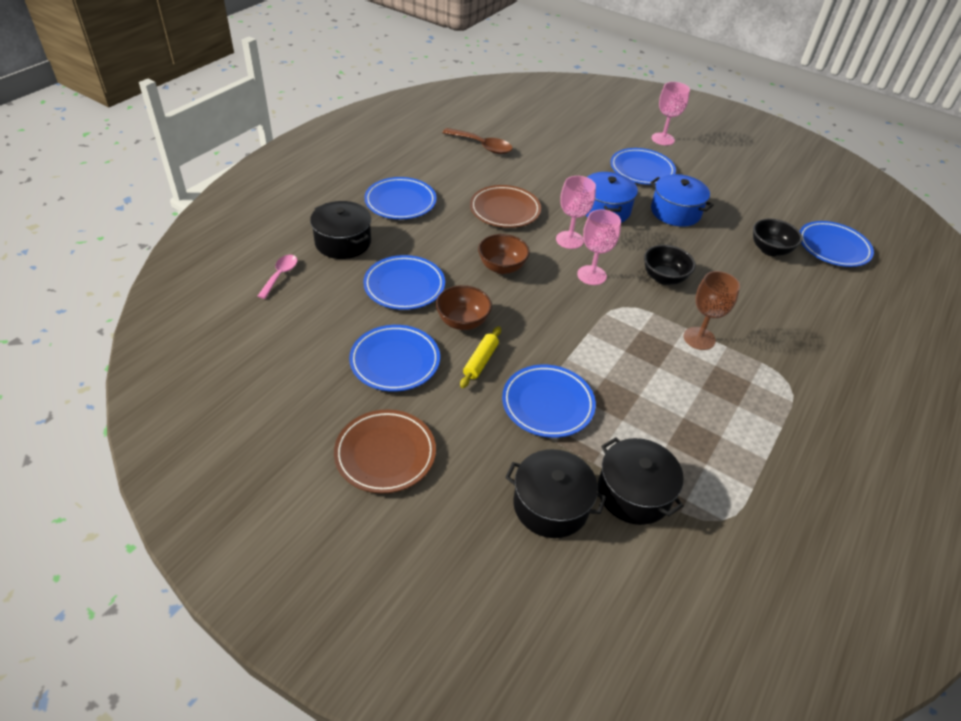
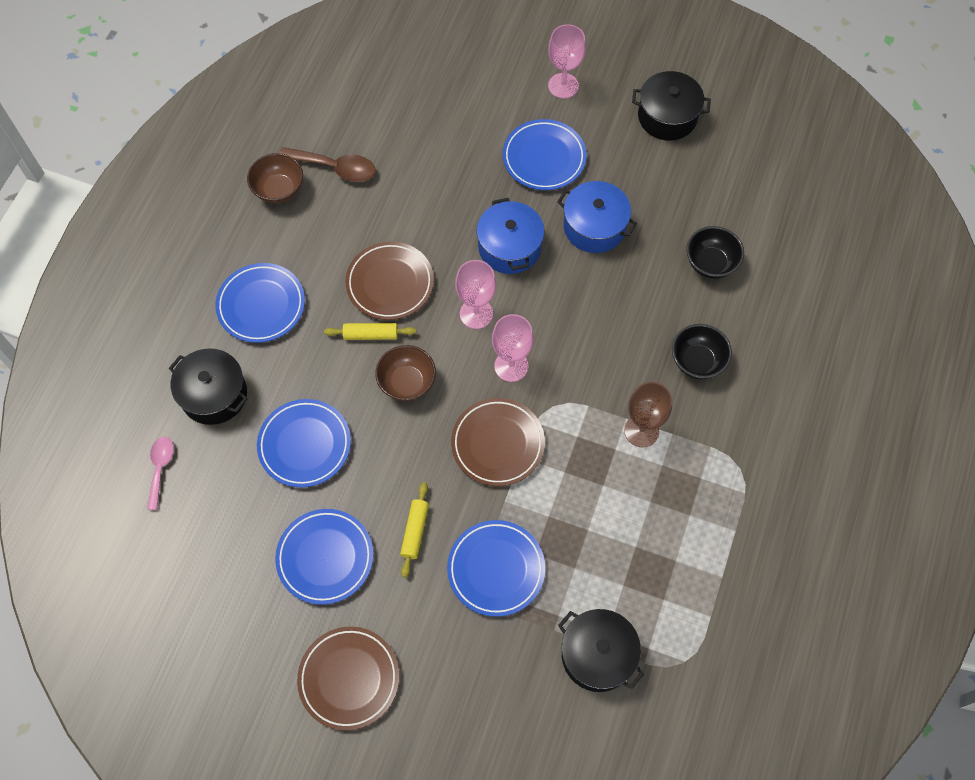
camera: 10 degrees left, 20 degrees up
brown bowl [436,285,492,330] -> brown bowl moved to [247,153,303,204]
black pot [505,449,606,538] -> black pot moved to [632,71,711,141]
black bowl [644,245,696,285] -> black bowl moved to [672,324,732,379]
blue plate [800,221,874,267] -> none
none -> yellow rolling pin [324,323,417,340]
none -> brown plate [451,398,545,486]

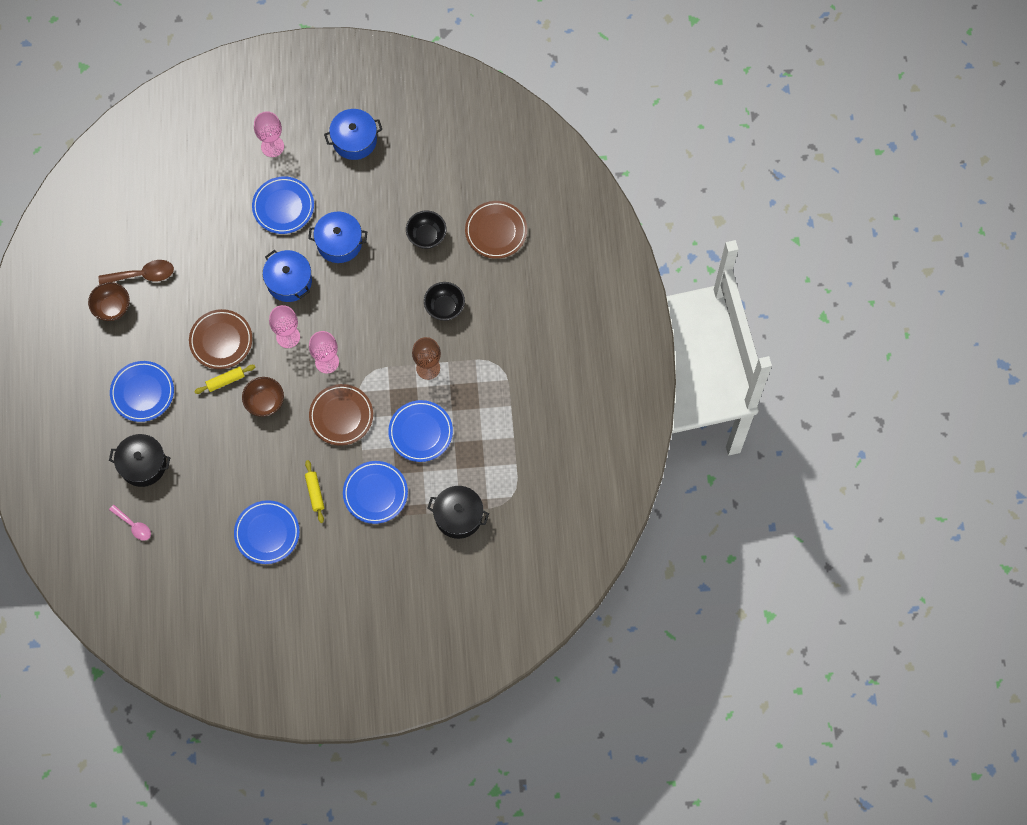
camera: 25 degrees left, 5 degrees up
pink spoon [147,437,174,510] -> pink spoon turned 150 degrees clockwise [109,505,151,541]
blue plate [257,399,351,488] -> blue plate moved to [388,400,453,462]
brown plate [297,627,399,731] -> brown plate moved to [465,201,527,259]
black pot [632,71,711,141] -> blue pot [324,109,382,160]

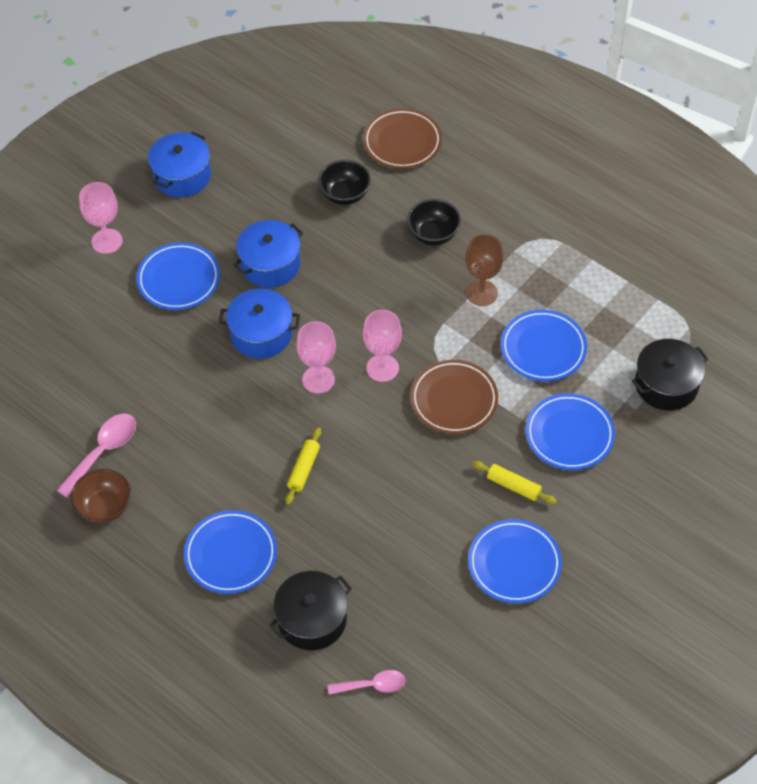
camera: 45 degrees left, 15 degrees down
brown spoon [99,260,174,285] -> pink spoon [56,414,136,498]
brown plate [189,309,252,369] -> none
brown bowl [242,377,284,417] -> none

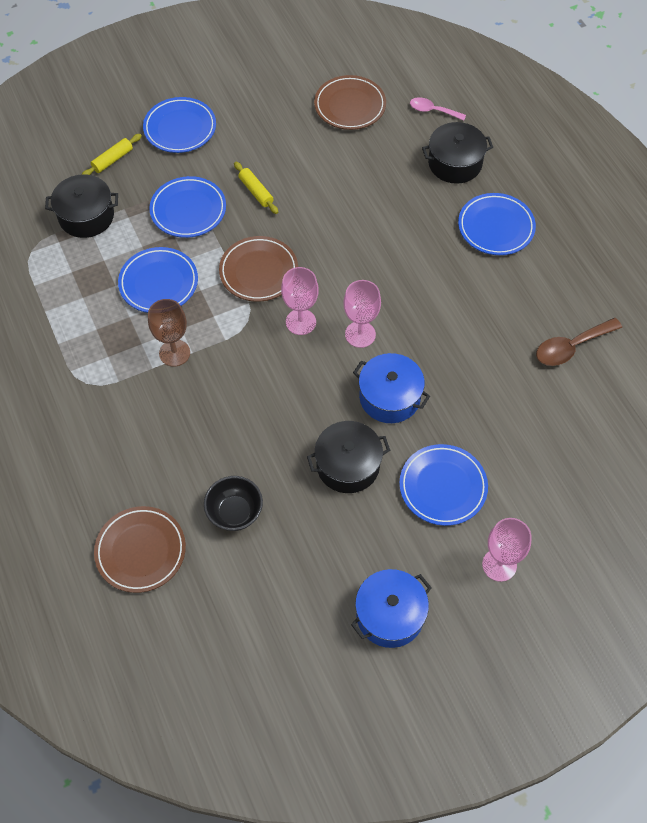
camera: 155 degrees left, 5 degrees up
pink spoon [56,414,136,498] -> brown spoon [536,318,622,366]
brown bowl [71,469,131,523] -> none
blue pot [234,220,303,288] -> black pot [307,421,391,493]
yellow rolling pin [285,427,321,505] -> yellow rolling pin moved to [82,134,142,175]
black bowl [407,199,461,245] -> none
blue plate [468,519,562,604] -> blue plate moved to [143,97,216,153]
none -> brown plate [314,75,386,130]

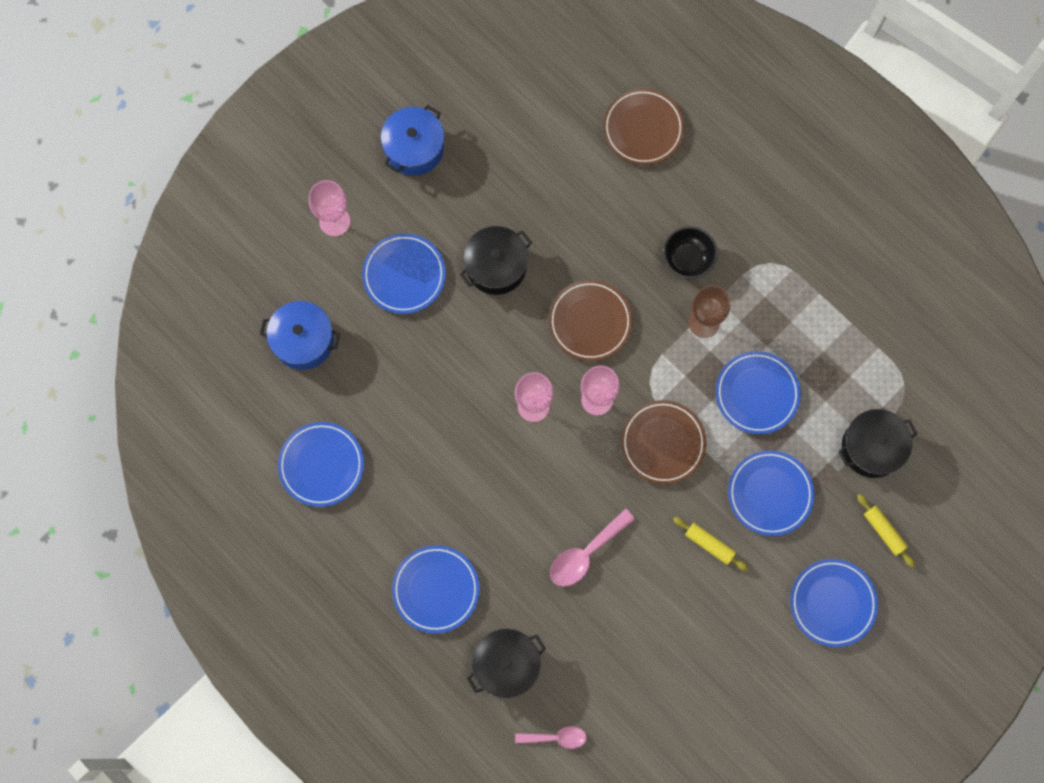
camera: 160 degrees right, 15 degrees up
yellow rolling pin [82,134,142,175] -> yellow rolling pin turned 60 degrees counterclockwise [857,494,915,568]
black bowl [204,476,263,531] -> black bowl moved to [663,226,718,279]
brown plate [314,75,386,130] -> brown plate moved to [548,280,633,361]
blue pot [353,353,430,423] -> blue pot moved to [260,301,340,370]
brown spoon [536,318,622,366] -> blue plate [278,422,364,507]
none -> pink spoon [550,509,635,587]

